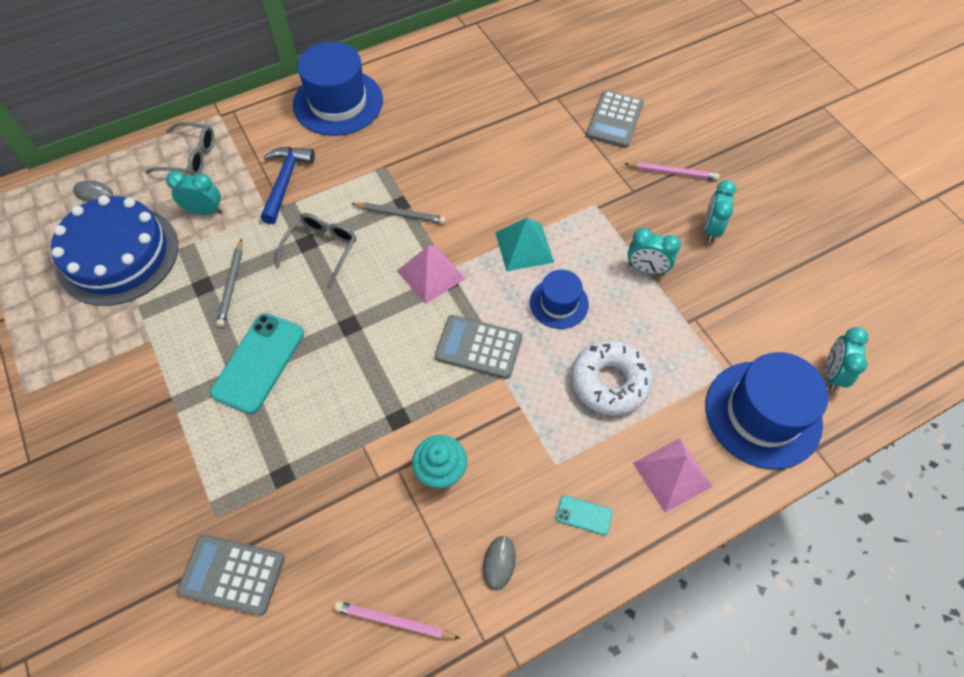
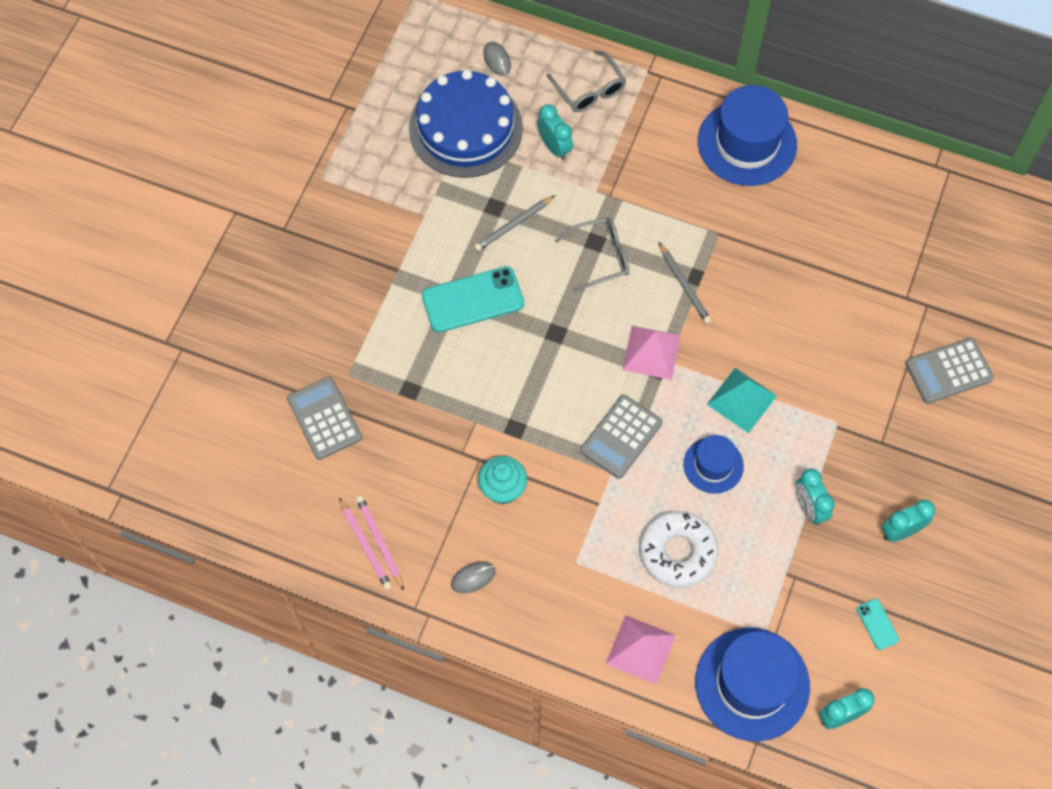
camera: 50 degrees right, 5 degrees up
blue hammer [261,147,315,224] -> none
grey calculator [435,315,522,379] -> grey calculator turned 120 degrees counterclockwise [580,395,662,479]
turquoise phone [556,495,613,535] -> turquoise phone moved to [857,599,899,650]
pink pencil [624,162,720,180] -> pink pencil moved to [339,497,392,590]

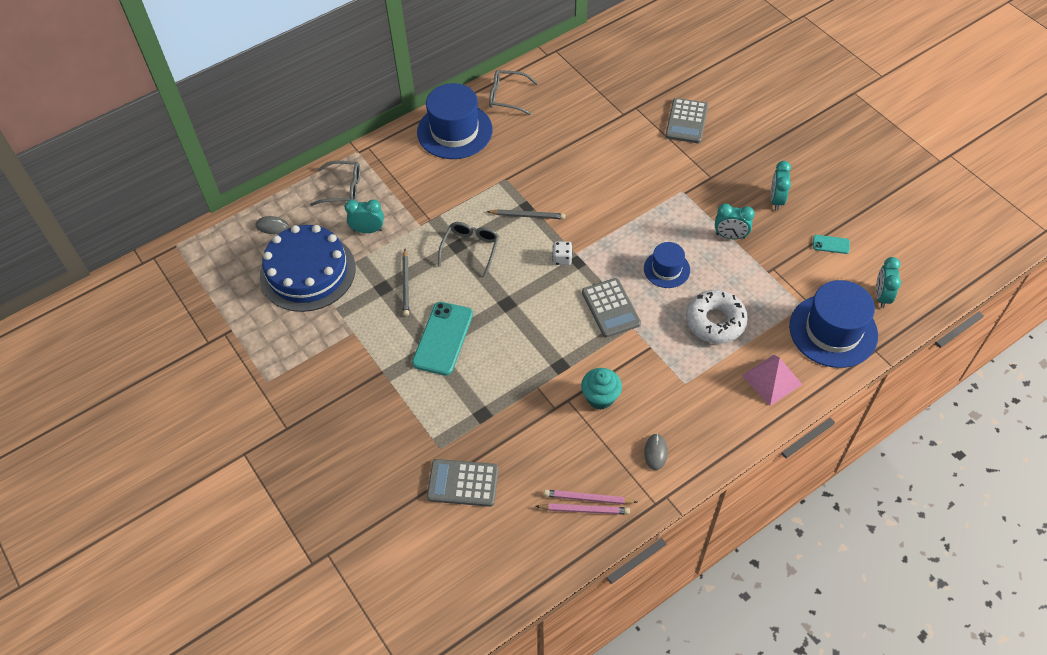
camera: 55 degrees left, 10 degrees down
pink pyramid [622,326,681,380] -> white dice [553,241,572,265]
turquoise pyramid [706,368,777,433] -> none
none -> grey glasses [489,70,538,115]

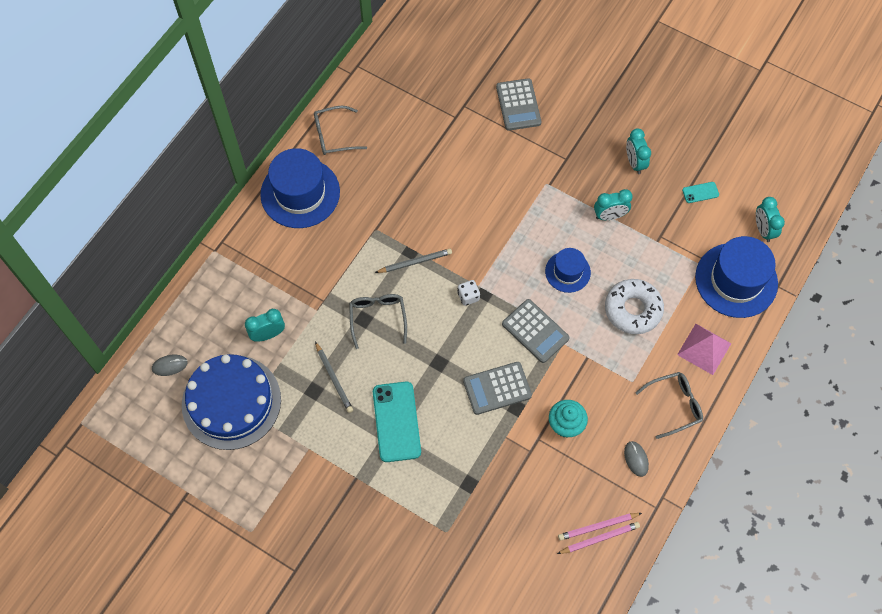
camera: 25 degrees left, 10 degrees up
grey glasses [310,161,360,206] -> grey glasses moved to [635,372,703,439]
grey calculator [427,459,499,507] -> grey calculator moved to [463,362,532,415]

